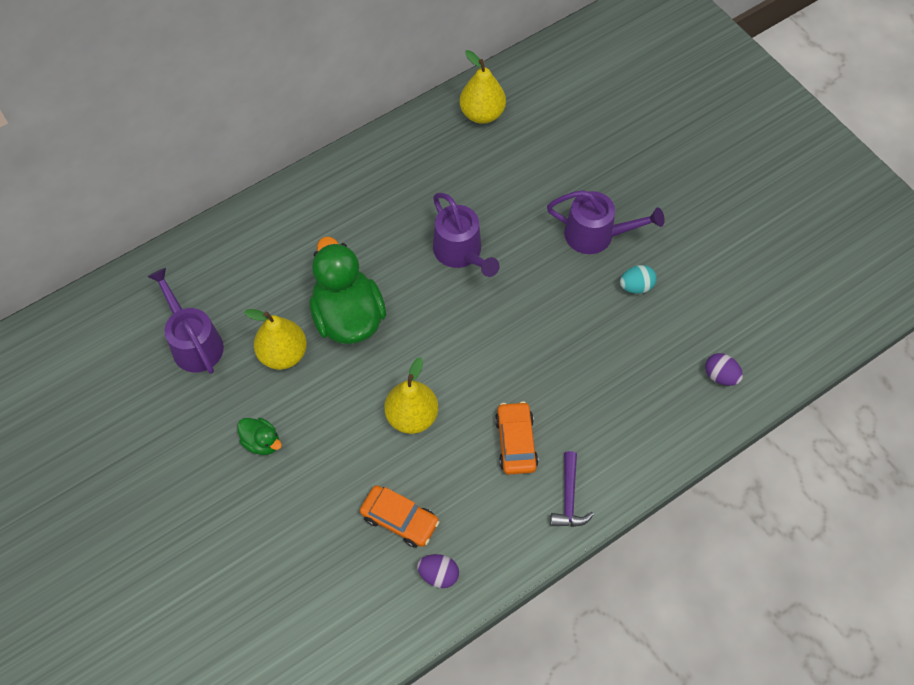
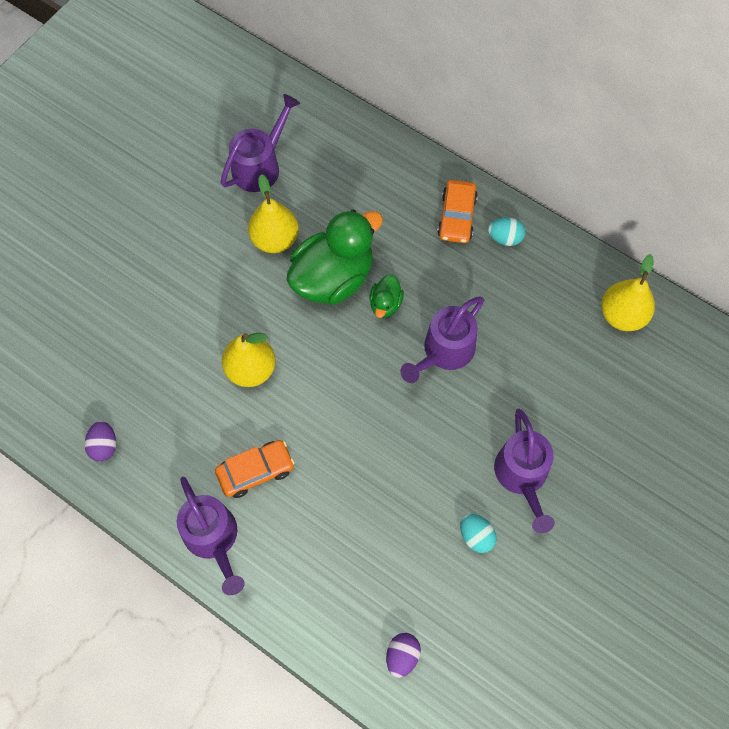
camera: 70 degrees right, 5 degrees up
green duck [237,418,282,455] -> green duck moved to [369,275,404,318]
orange car [360,485,439,548] -> orange car moved to [437,180,478,243]
purple hammer [550,451,594,527] -> purple watering can [177,477,245,595]
none -> turquoise egg [488,217,526,246]

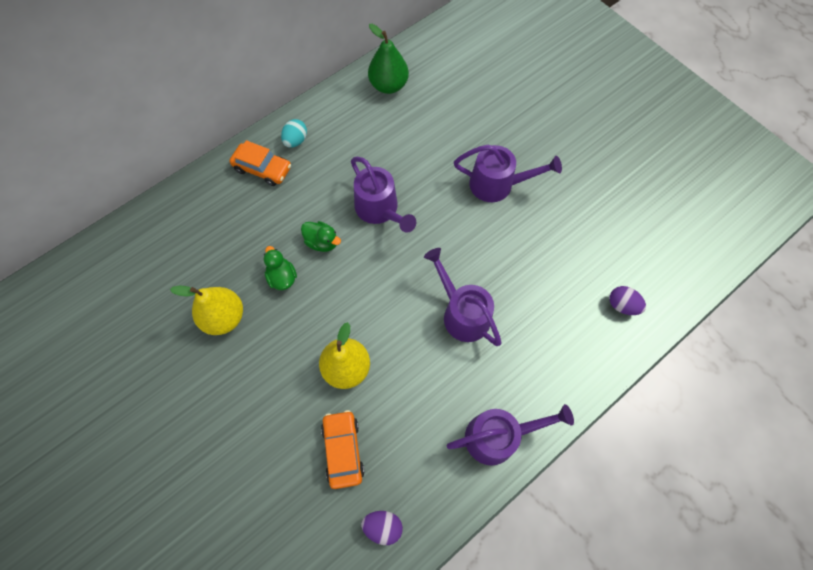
camera: 75 degrees left, 0 degrees up
orange car [215,440,295,498] -> orange car moved to [321,410,365,489]
purple watering can [221,94,300,192] -> purple watering can moved to [424,248,502,346]
green duck [286,209,383,305] -> green duck [264,246,297,290], size x0.46
turquoise egg [460,514,497,553] -> none
yellow pear [601,254,655,331] -> green pear [368,24,409,94]

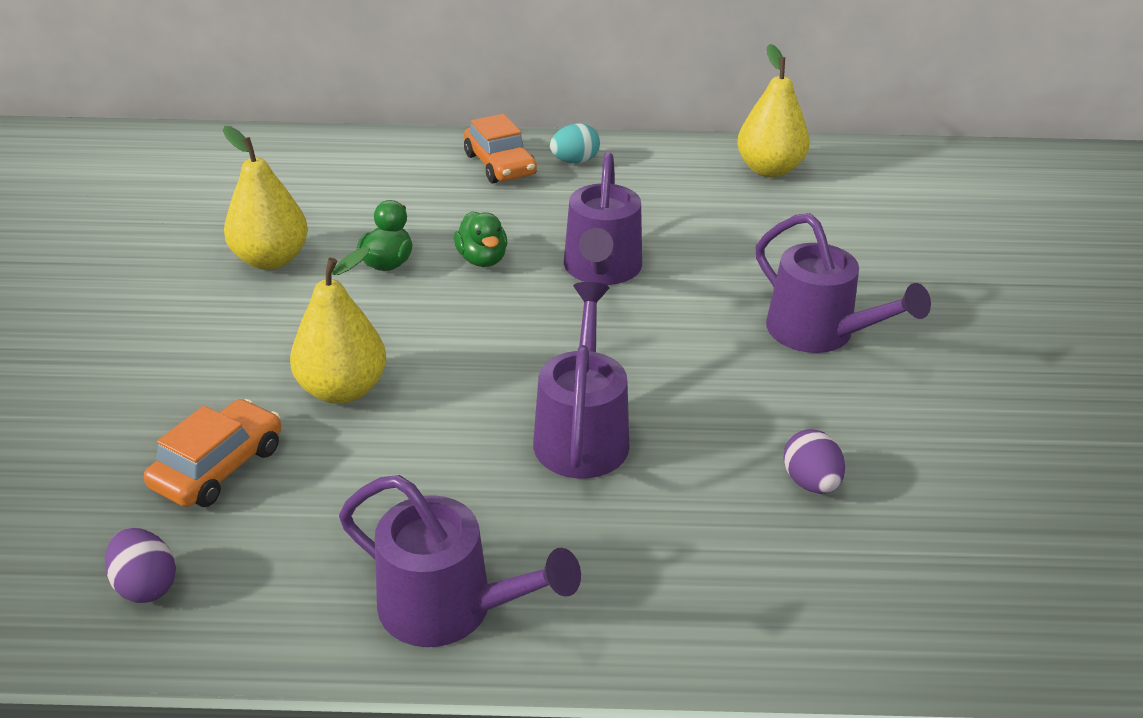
camera: 40 degrees right, 30 degrees down
green pear [368,24,409,94] -> yellow pear [737,44,810,177]
purple egg [609,286,646,315] -> purple egg moved to [783,429,845,494]

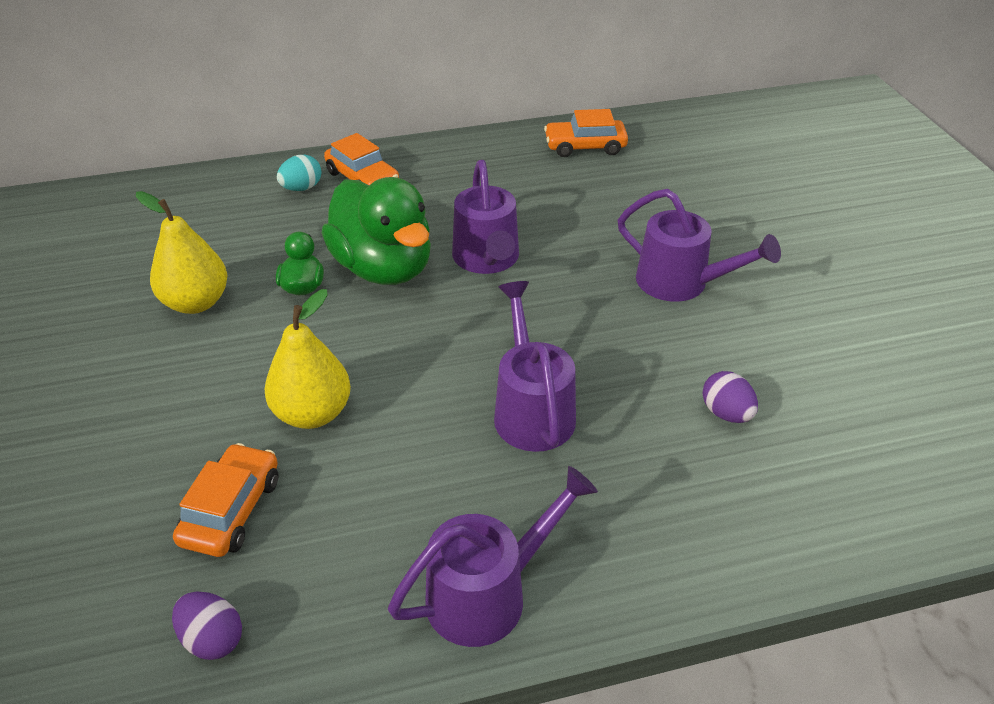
camera: 15 degrees left, 5 degrees up
purple watering can [339,475,581,647] -> purple watering can turned 45 degrees counterclockwise [388,466,598,647]
green duck [454,211,507,267] -> green duck [322,177,431,285], size x2.19
turquoise egg [550,123,600,163] -> turquoise egg moved to [277,155,322,191]
yellow pear [737,44,810,177] -> orange car [544,109,628,157]

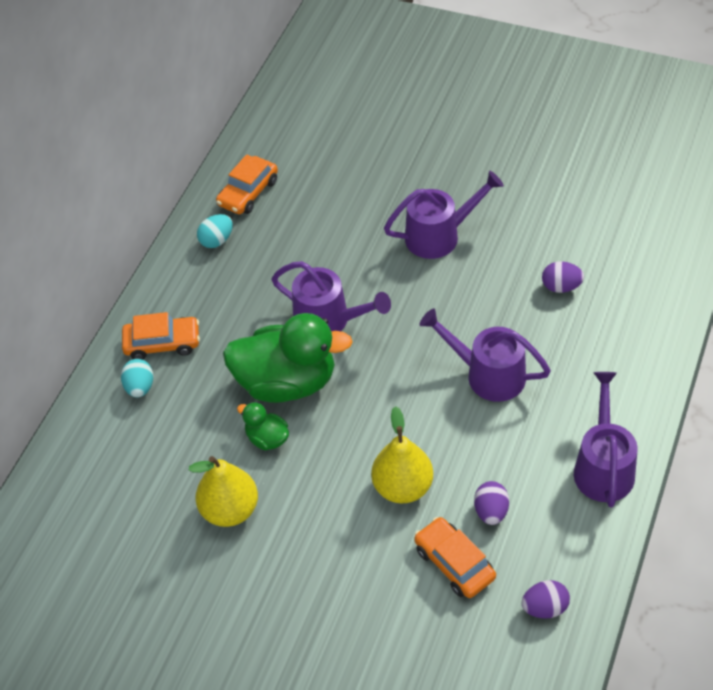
camera: 50 degrees left, 10 degrees up
none -> turquoise egg [197,214,233,248]
none -> purple egg [474,481,509,525]

